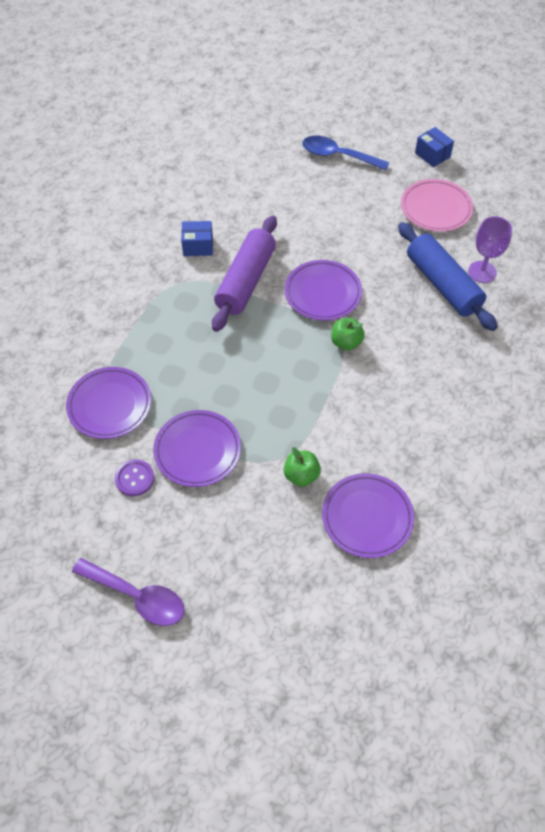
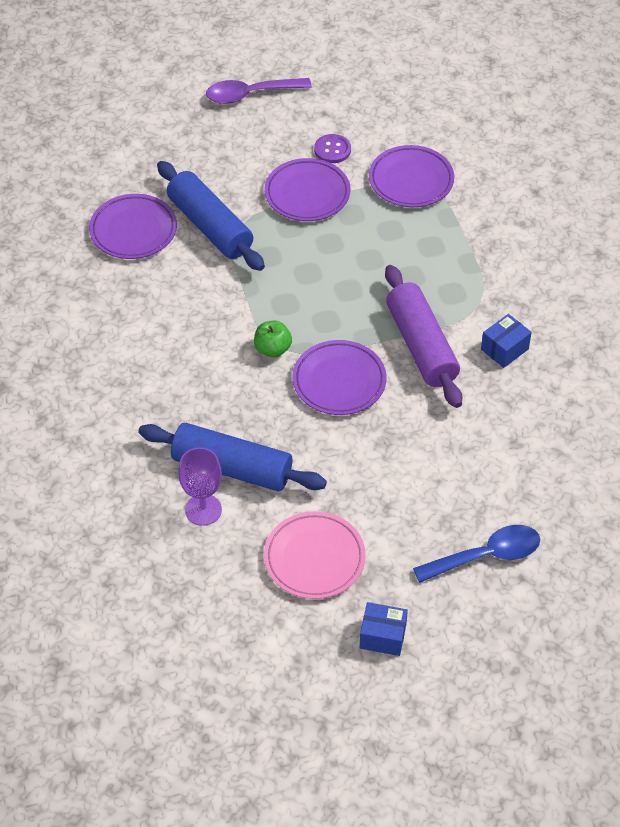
camera: 140 degrees right, 5 degrees down
green apple [284,447,321,487] -> blue rolling pin [157,161,265,271]

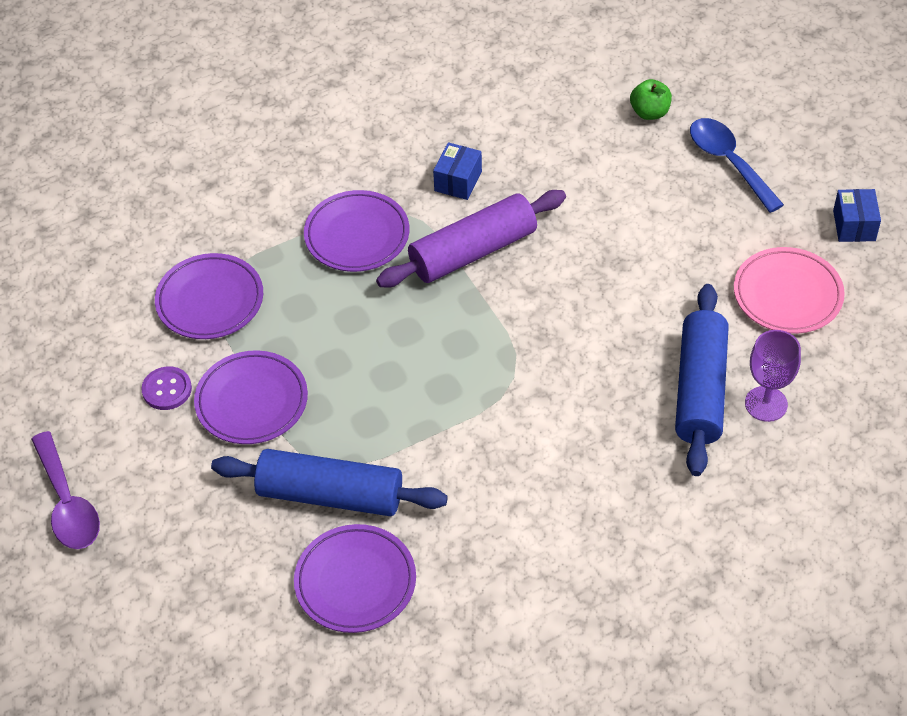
camera: 100 degrees left, 0 degrees up
blue rolling pin [157,161,265,271] -> blue rolling pin turned 60 degrees clockwise [211,449,448,516]
green apple [254,321,292,358] -> green apple moved to [630,79,672,120]
purple plate [293,340,387,415] -> purple plate moved to [304,190,409,272]
blue box [481,314,532,368] -> blue box turned 75 degrees clockwise [433,142,482,200]

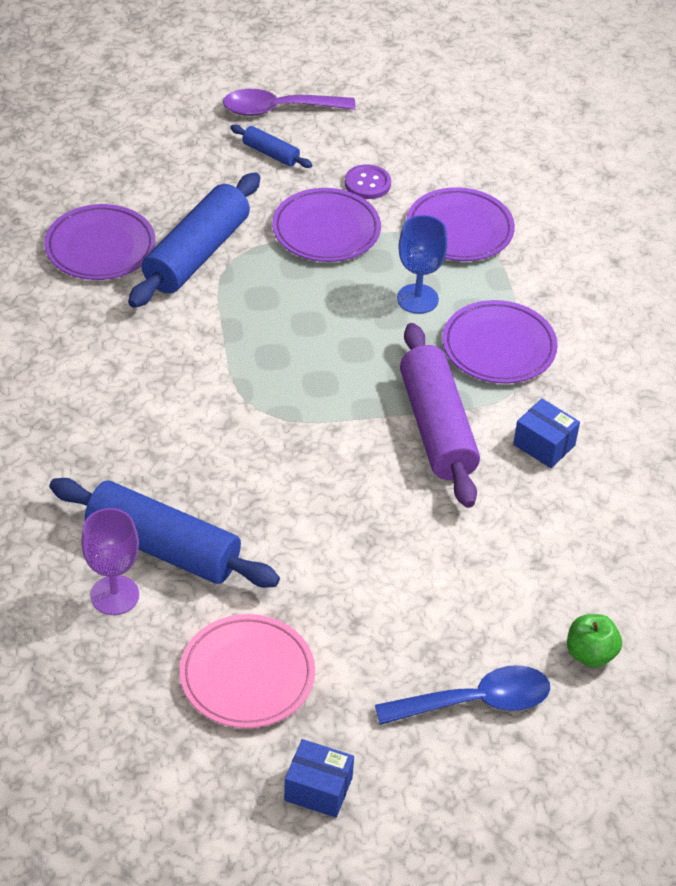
camera: 105 degrees right, 5 degrees down
none -> blue rolling pin [230,125,312,168]
none -> blue goblet [397,215,448,314]

